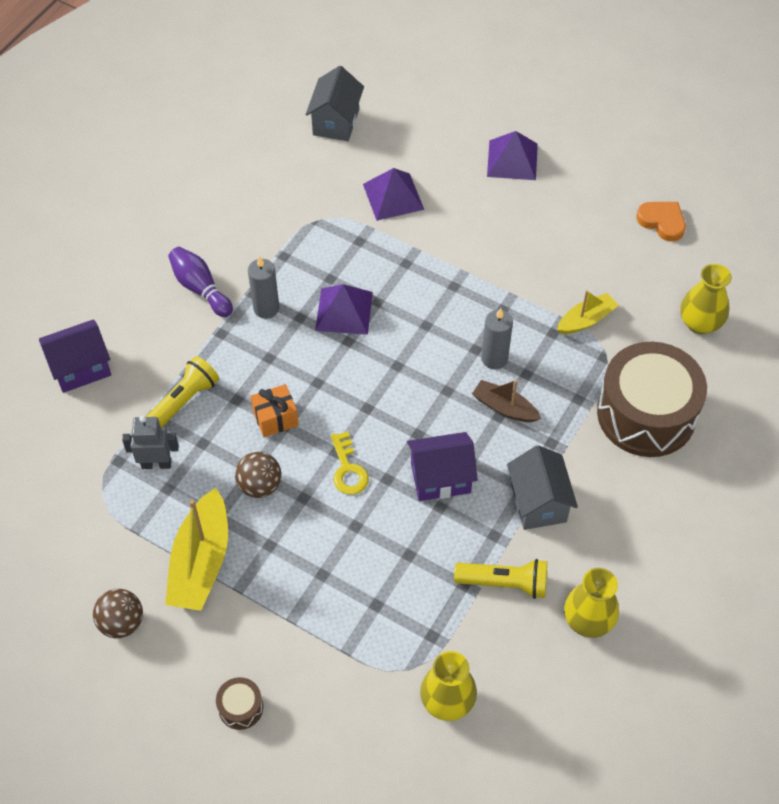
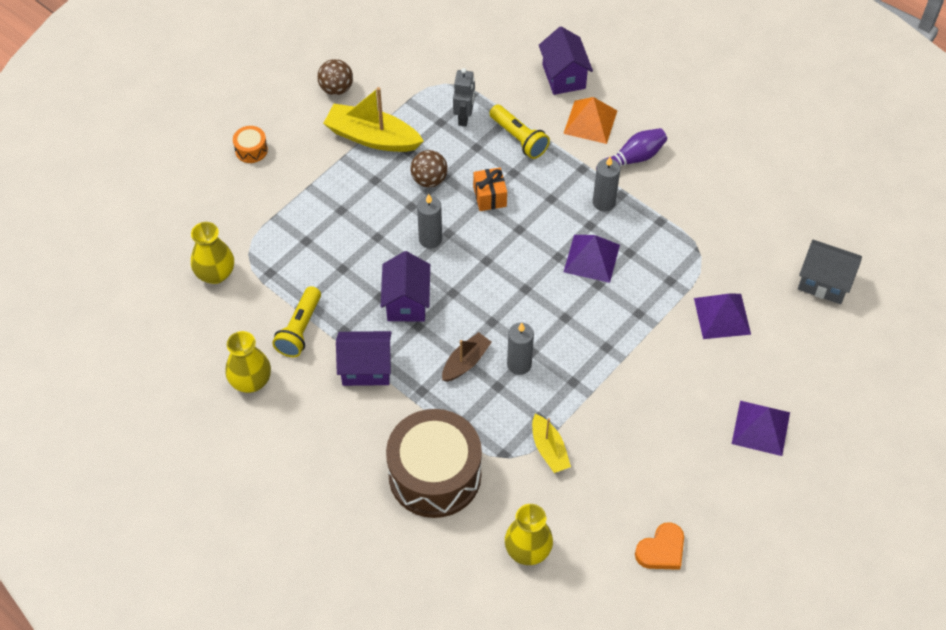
camera: 100 degrees right, 0 degrees up
brown drum [216,677,263,730] -> orange drum [233,126,268,163]
yellow key [331,431,369,495] -> grey candle [417,194,442,249]
grey house [507,445,578,530] -> purple house [336,331,392,386]
none -> orange pyramid [563,97,617,144]

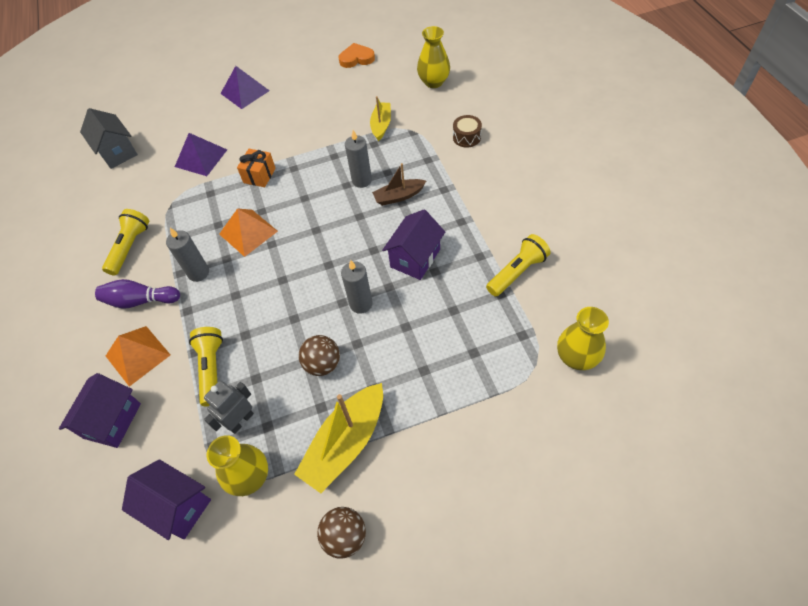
camera: 145 degrees left, 0 degrees up
yellow vase [225,331,271,393] -> yellow vase moved to [207,435,268,496]
orange drum [233,126,268,163] -> none
yellow boat [323,87,424,152] -> yellow boat turned 75 degrees clockwise [294,383,383,493]
purple house [336,331,392,386] -> purple house moved to [122,459,211,540]
brown drum [386,409,482,518] -> brown drum [453,115,482,148], size x0.40
orange gift [473,168,507,211] -> orange gift moved to [237,149,276,187]
purple pyramid [564,235,620,283] -> orange pyramid [219,208,278,257]
none -> yellow flashlight [102,209,149,276]

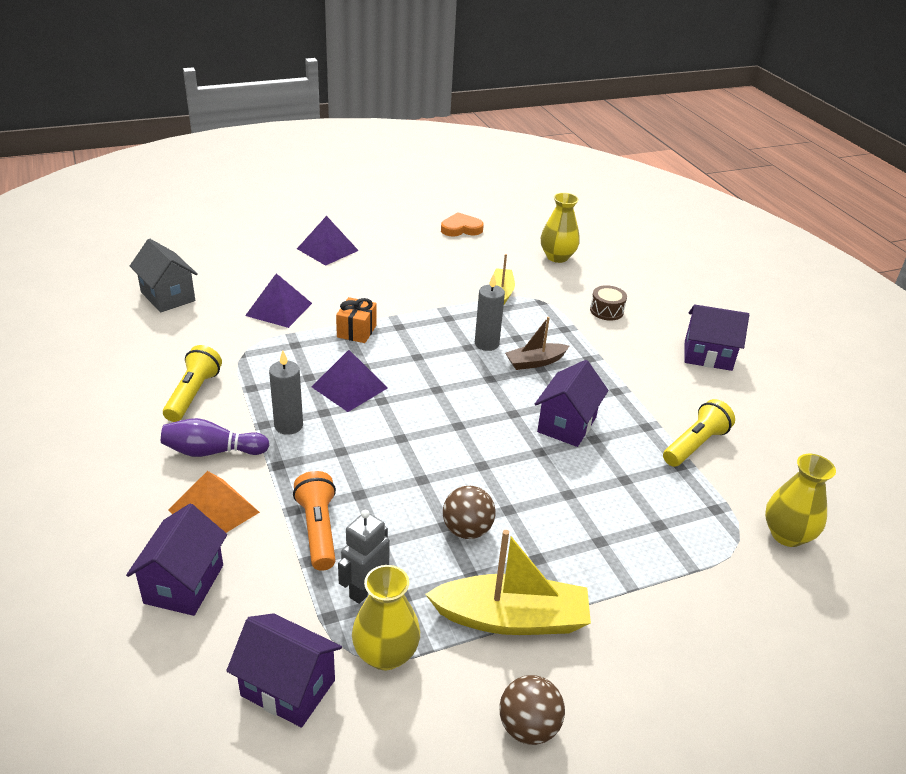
camera: 10 degrees left, 20 degrees down
yellow flashlight [189,327,223,407] -> orange flashlight [293,471,336,571]
orange pyramid [219,208,278,257] -> purple pyramid [312,350,388,412]
yellow boat [294,383,383,493] -> yellow boat turned 120 degrees counterclockwise [425,530,591,635]
grey candle [341,260,373,314] -> none
none -> purple house [684,305,749,371]

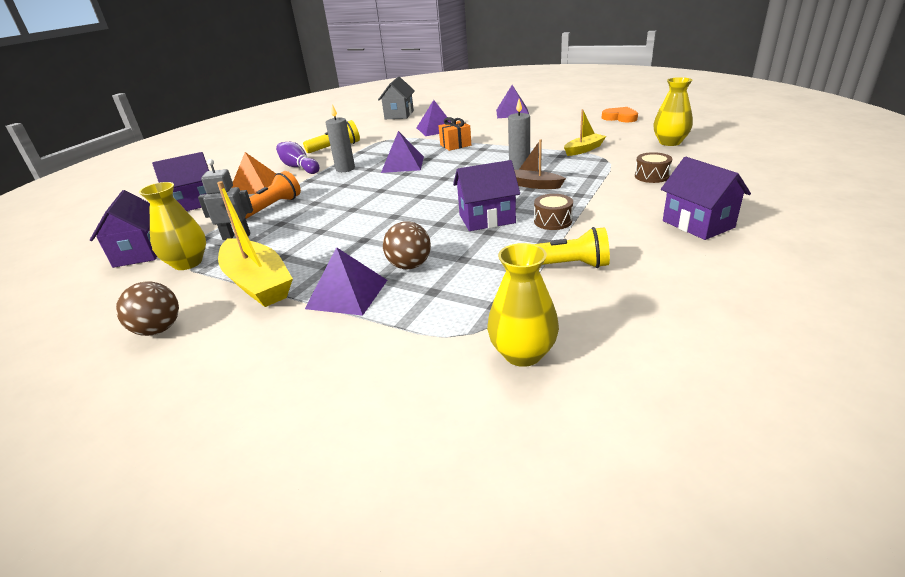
camera: 55 degrees right, 5 degrees down
brown ball [443,486,496,539] -> brown ball moved to [383,221,431,270]
none -> purple pyramid [305,247,387,316]
none -> brown drum [534,194,573,230]

